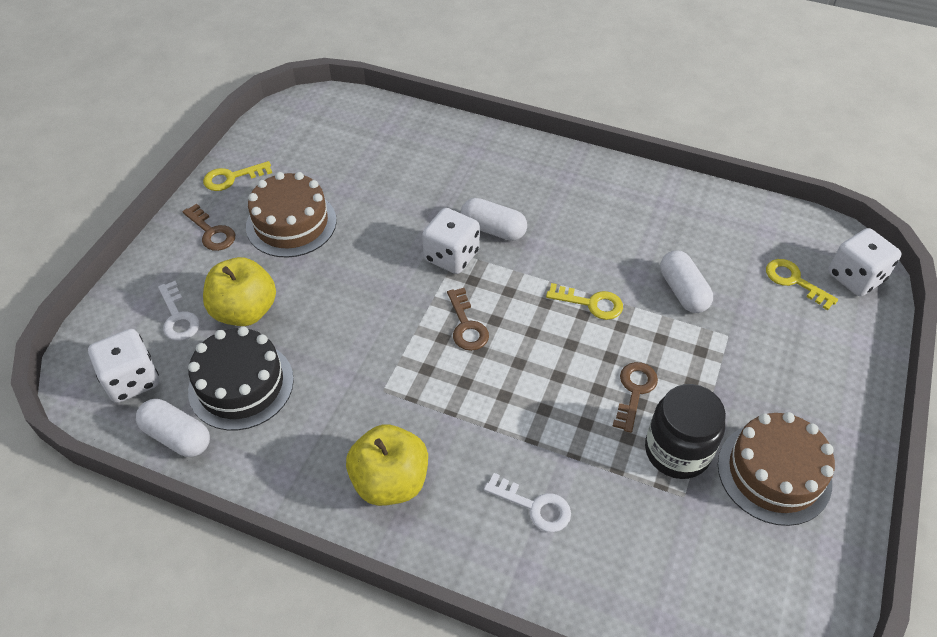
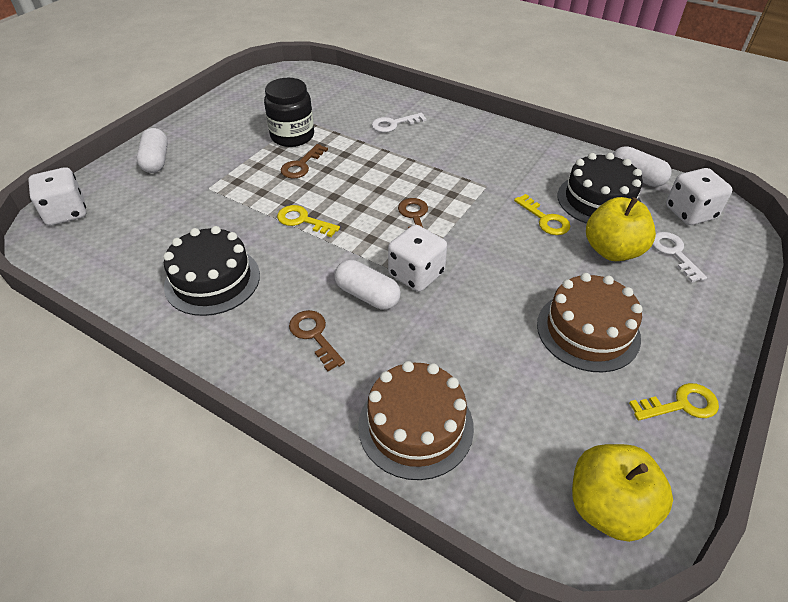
camera: 170 degrees left, 5 degrees down
brown key [182,204,235,251] -> brown key moved to [289,310,345,371]
yellow apple [346,425,428,506] -> yellow apple moved to [572,444,673,542]
white key [484,473,571,532] -> white key turned 60 degrees counterclockwise [372,113,427,132]
white capsule [660,251,713,313] -> white capsule moved to [137,128,168,173]
brown cake [718,412,835,526] -> brown cake moved to [358,361,474,480]
yellow key [766,259,838,310] -> yellow key moved to [514,194,571,235]
none -> black cake [163,226,260,316]

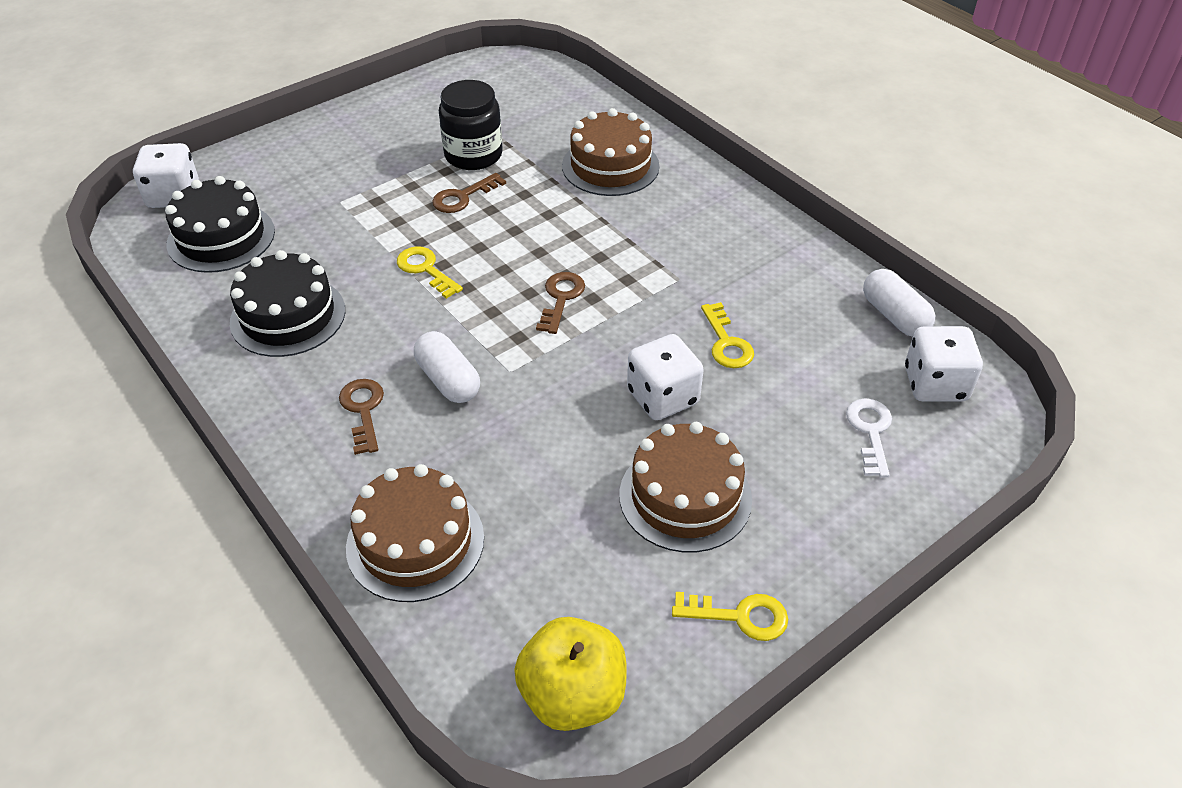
camera: 20 degrees right, 0 degrees up
white capsule [137,128,168,173] -> none
white key [372,113,427,132] -> brown cake [562,108,659,196]
white dice [388,225,447,292] -> white dice moved to [627,334,704,420]
black cake [557,153,643,224] -> black cake moved to [165,176,275,273]
yellow apple [586,197,656,261] -> none

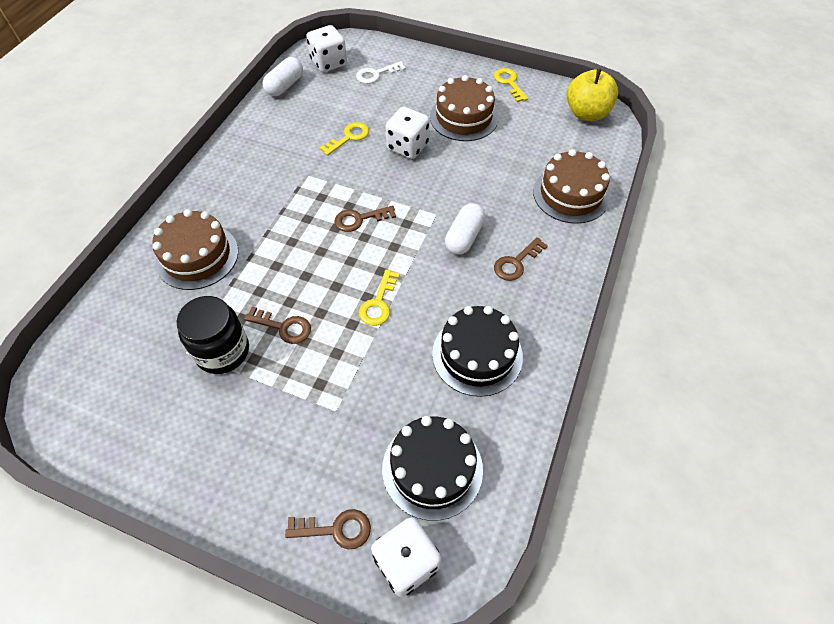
camera: 120 degrees left, 10 degrees up
none -> brown key [285,509,371,549]

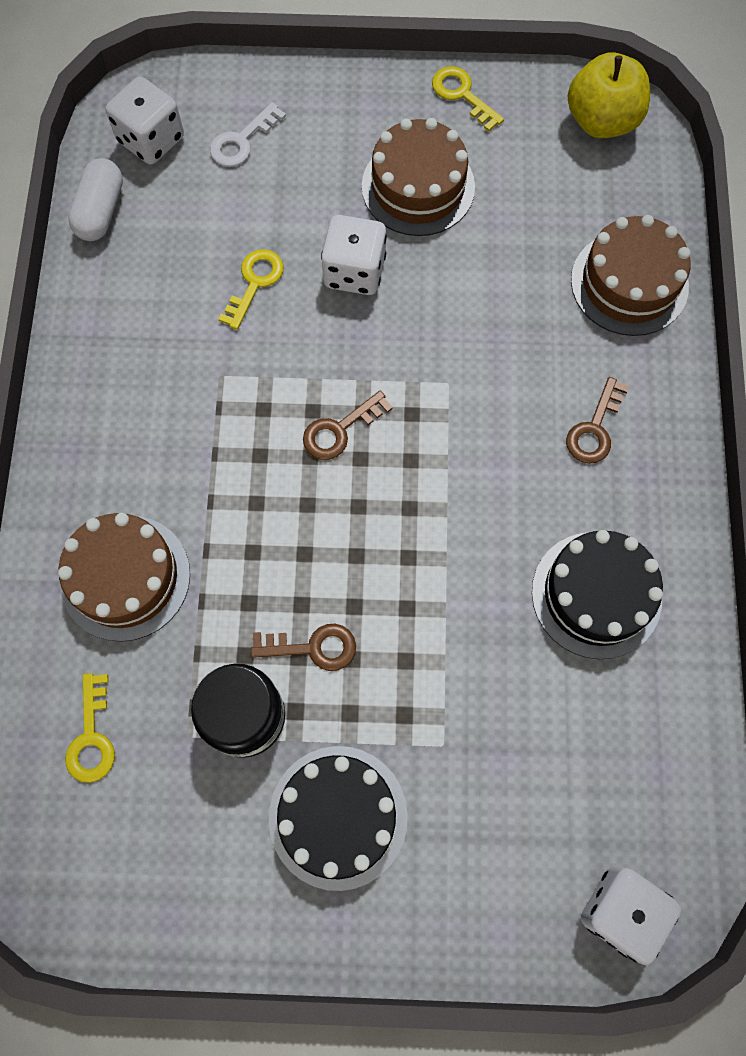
camera: 20 degrees left, 15 degrees up
brown key [285,509,371,549] -> none
yellow key [359,269,400,326] -> yellow key moved to [65,673,115,783]
black cake [382,416,483,521] -> black cake moved to [269,746,408,891]
white capsule [445,203,485,255] -> none

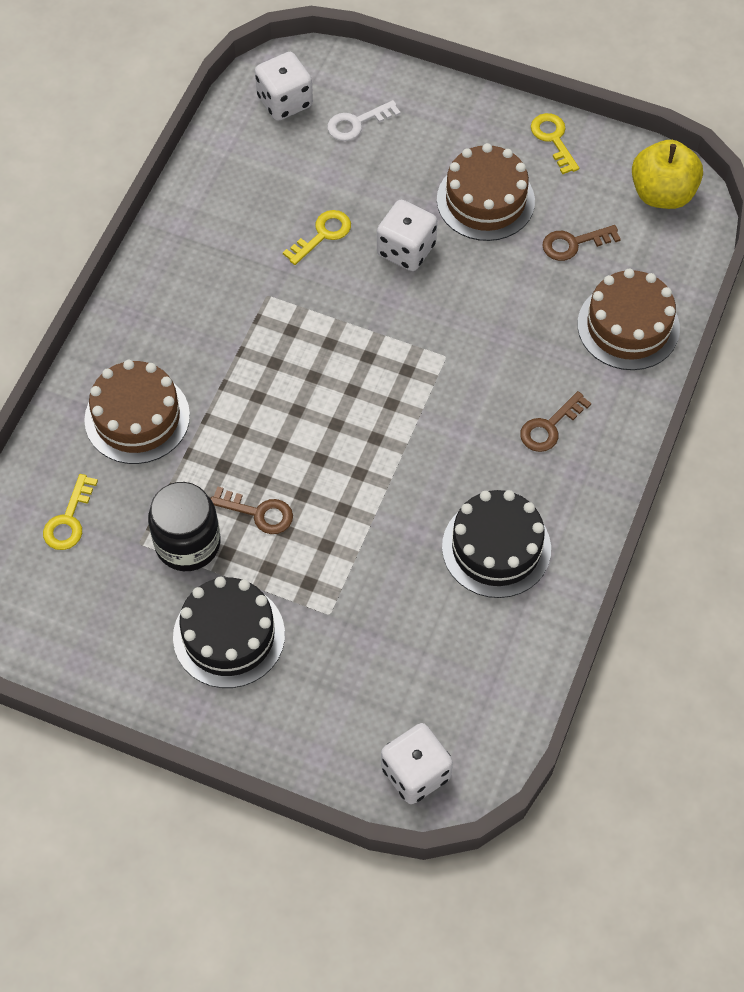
camera: 20 degrees right, 10 degrees down
white capsule [68,158,123,241] -> none
brown key [303,391,393,460] -> brown key moved to [542,225,621,261]

